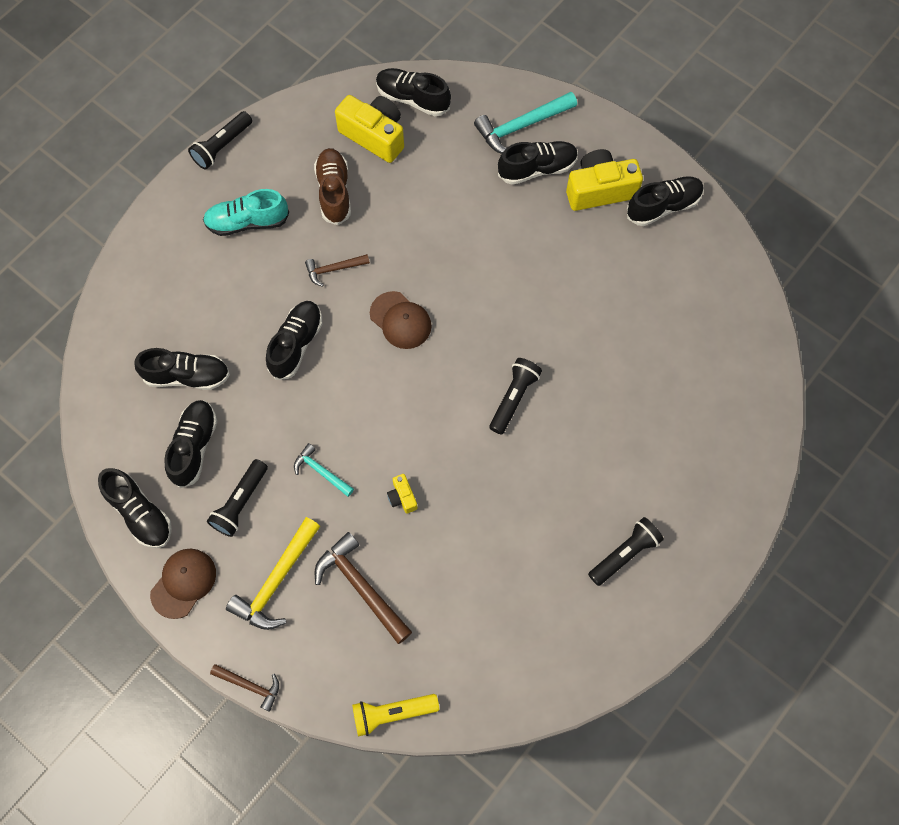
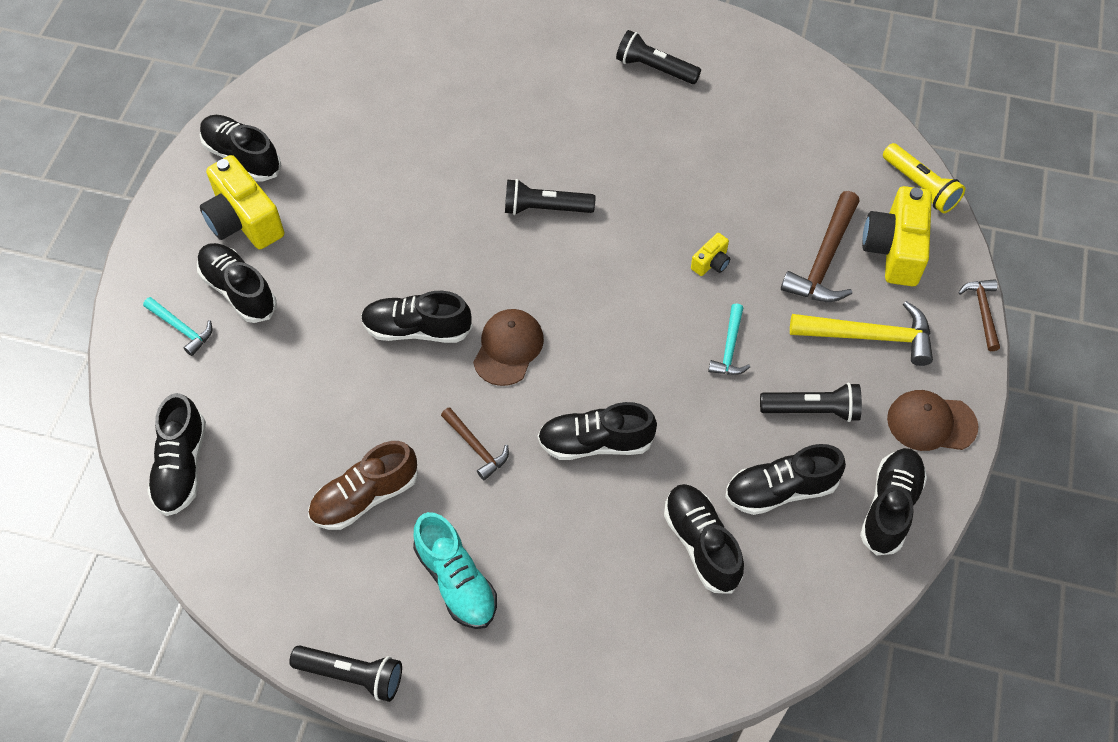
camera: 115 degrees left, 10 degrees down
yellow camera [335,95,404,163] -> yellow camera moved to [862,186,932,286]
turquoise hammer [474,92,577,154] -> turquoise hammer [143,297,212,356], size x0.58
none -> black shoe [361,291,473,343]

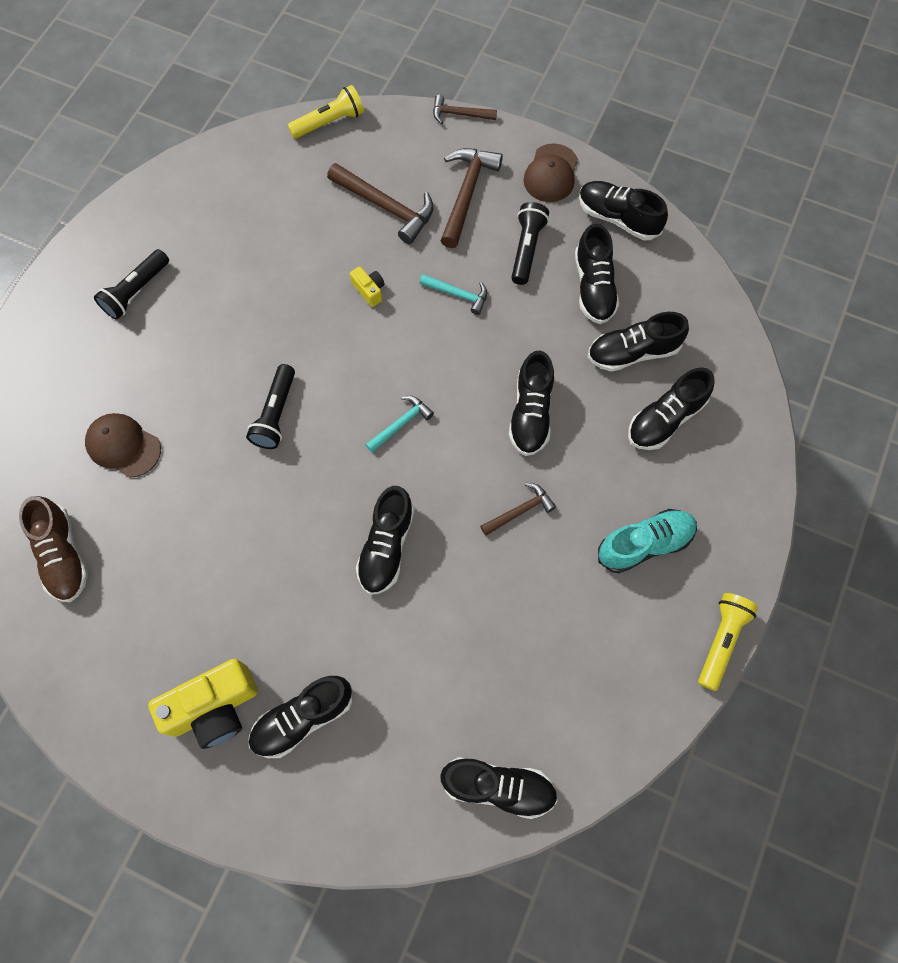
camera: 80 degrees left, 10 degrees up
turquoise hammer [143,297,212,356] -> turquoise hammer moved to [366,396,434,453]
black shoe [200,115,281,182] -> black shoe moved to [628,367,715,450]
black flashlight [289,645,402,702] -> yellow flashlight [698,593,758,691]
brown shoe [308,441,418,530] -> brown shoe moved to [19,496,88,602]
brown cap [473,309,544,386] -> brown cap moved to [85,413,161,478]
yellow hammer [790,301,933,366] -> brown hammer [440,148,503,248]
yellow camera [862,186,932,286] -> none

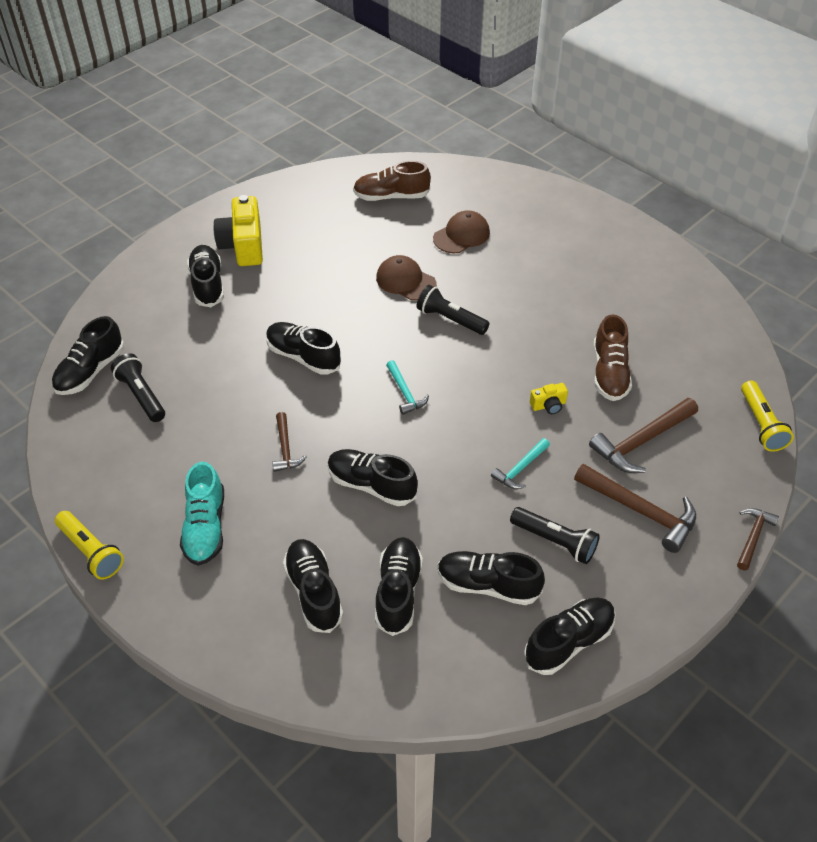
camera: 110 degrees right, 20 degrees down
black flashlight [94,249,169,320] -> black flashlight moved to [111,353,165,422]
brown cap [523,143,578,202] -> brown cap moved to [376,255,437,300]
none -> brown shoe [594,314,632,401]

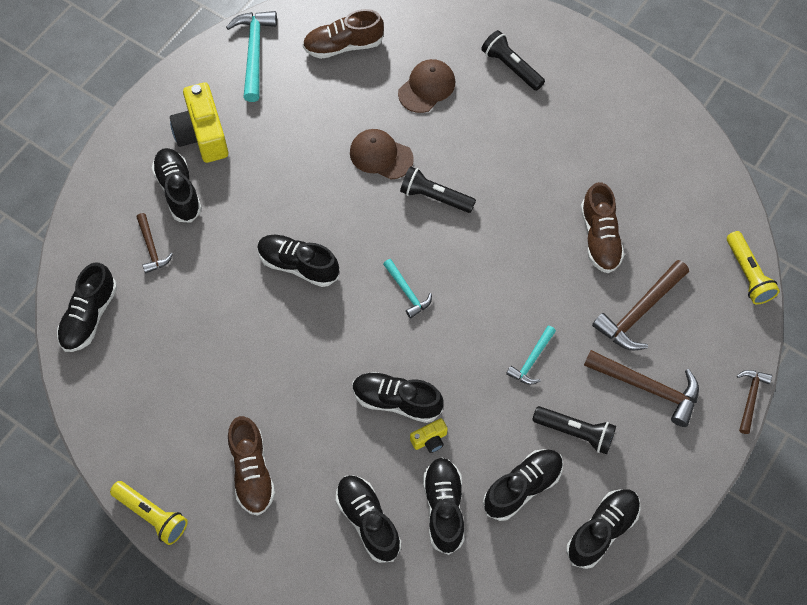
camera: 10 degrees left, 15 degrees up
black flashlight [111,353,165,422] -> black flashlight moved to [481,30,545,91]
turquoise shoe [180,462,224,566] -> brown shoe [228,416,275,516]
brown hammer [272,412,307,472] -> brown hammer moved to [137,213,173,273]
black shoe [438,551,545,605] -> black shoe turned 135 degrees clockwise [483,449,563,521]
yellow camera [530,383,568,414] -> yellow camera moved to [410,418,448,453]
none -> turquoise hammer [226,11,277,102]

